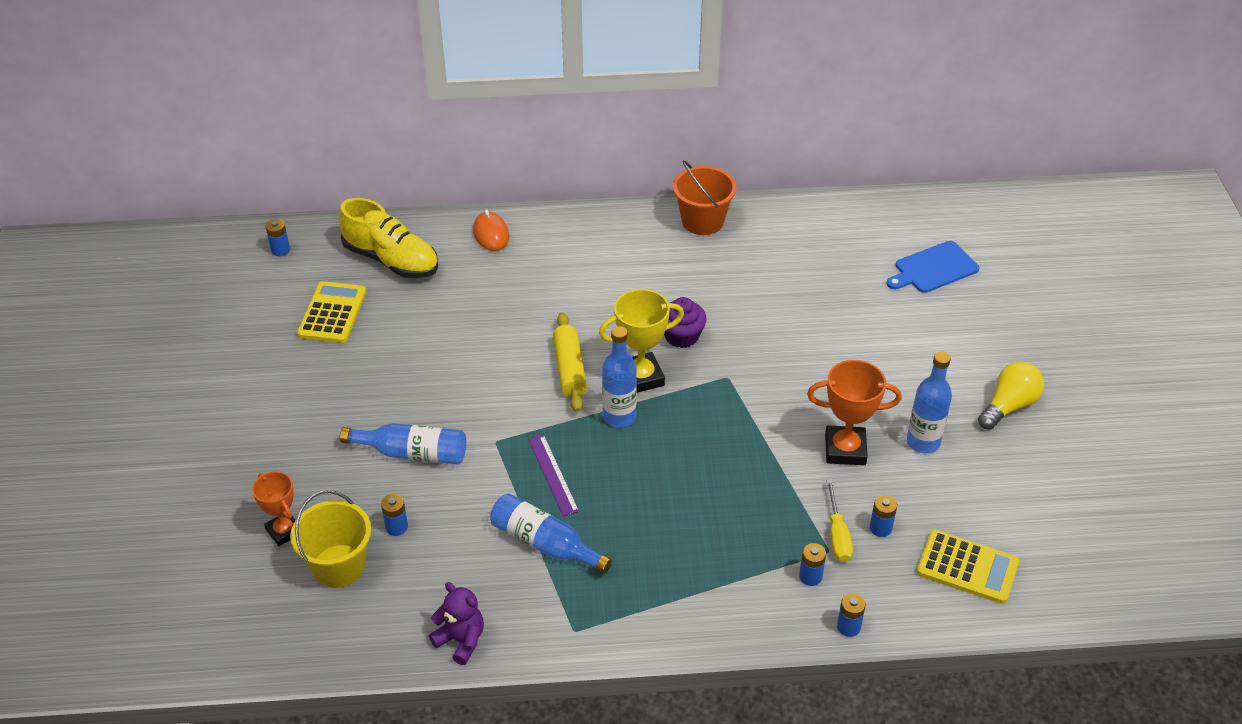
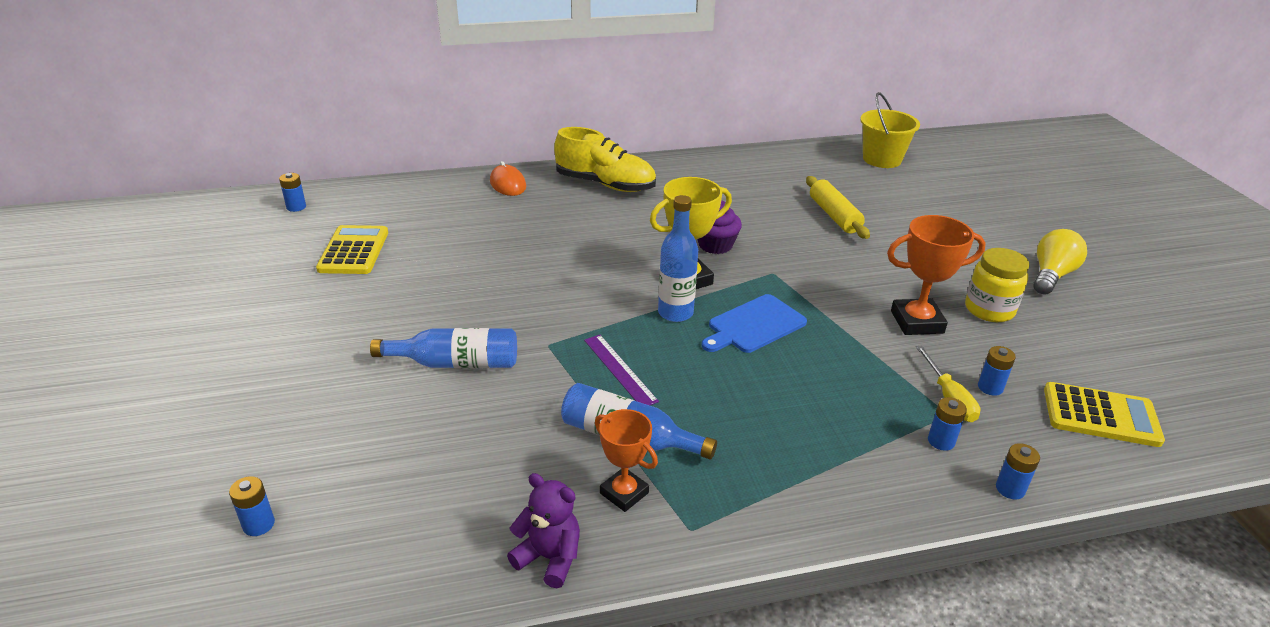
camera: 10 degrees left, 10 degrees down
orange trophy [252,471,296,546] -> orange trophy moved to [595,409,658,512]
yellow bucket [290,490,371,588] -> yellow bucket moved to [860,92,920,168]
yellow shoe [339,198,438,278] -> yellow shoe moved to [554,127,656,192]
blue battery [381,494,408,536] -> blue battery moved to [229,476,275,536]
yellow rolling pin [553,312,587,412] -> yellow rolling pin moved to [806,176,870,239]
orange bucket [673,160,737,235] -> none
blue cutting board [887,241,980,293] -> blue cutting board moved to [702,294,807,353]
blue bottle [907,352,952,453] -> yellow jar [965,248,1029,322]

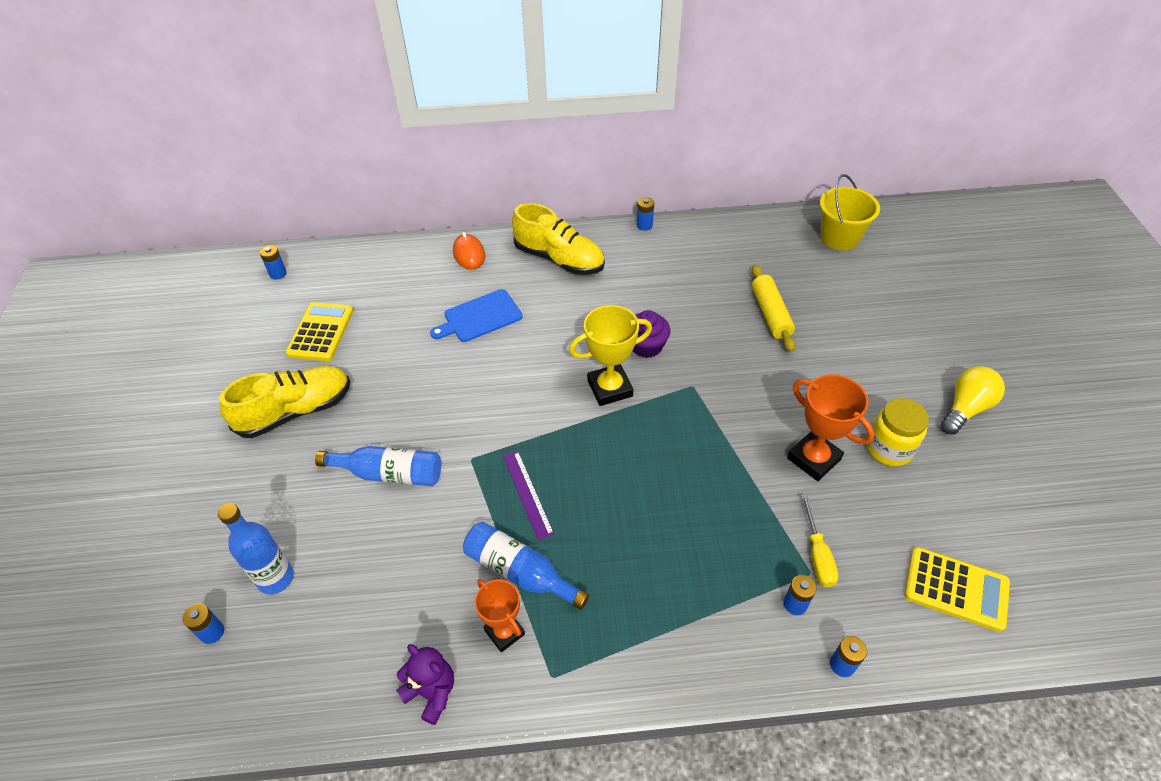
camera: 10 degrees right, 15 degrees up
blue bottle [658,195,698,322] -> blue bottle moved to [218,503,294,594]
blue cutting board [702,294,807,353] -> blue cutting board moved to [430,289,523,342]
orange trophy [887,215,986,335] -> orange trophy turned 45 degrees clockwise [787,374,875,481]
blue battery [978,346,1016,396] -> blue battery moved to [637,197,654,231]
none -> yellow shoe [219,366,350,438]

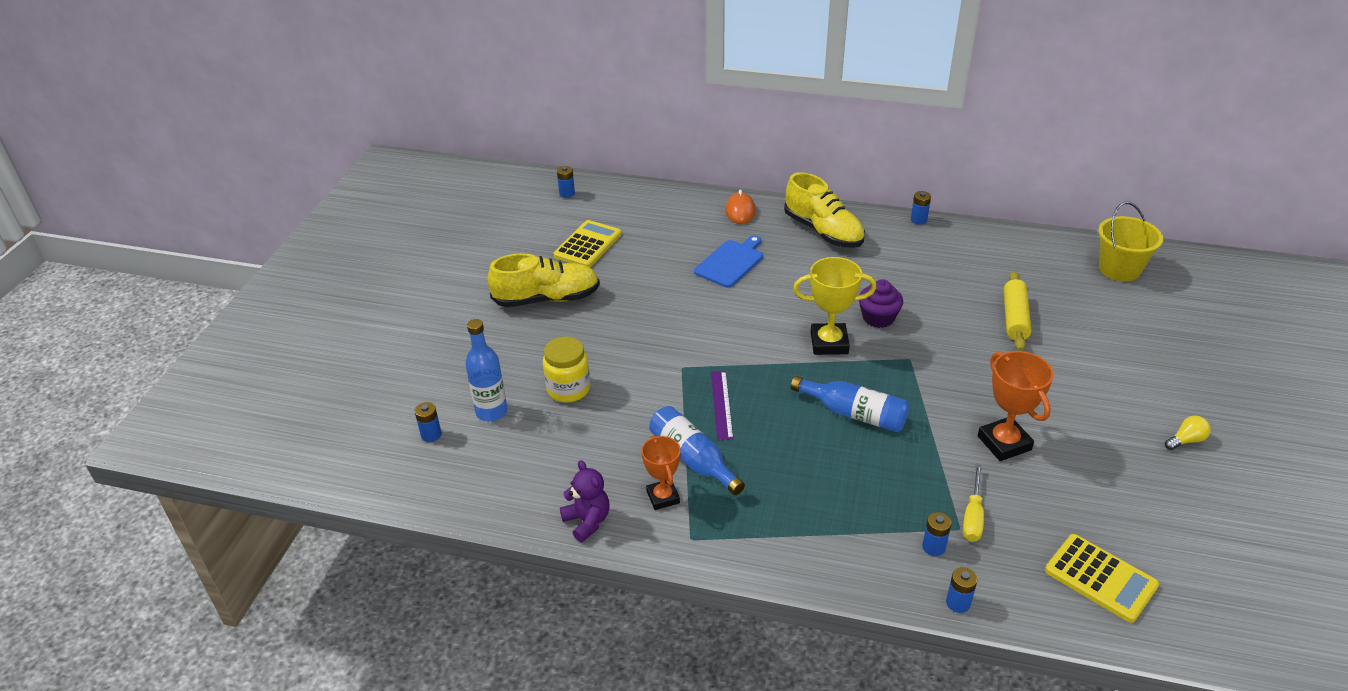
camera: 20 degrees right, 10 degrees down
blue bottle [315,446,441,486] -> blue bottle moved to [791,376,909,432]
blue cutting board [430,289,523,342] -> blue cutting board turned 135 degrees clockwise [694,235,763,288]
yellow jar [867,398,929,466] -> yellow jar moved to [543,337,590,403]
yellow light bulb [941,366,1005,435] -> yellow light bulb [1165,416,1211,450], size x0.58

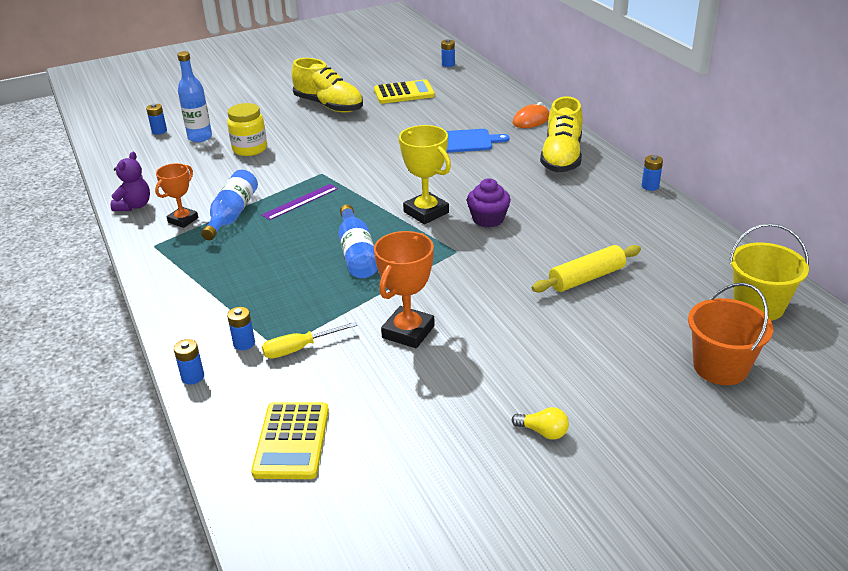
camera: 50 degrees right, 5 degrees down
none -> orange bucket [688,283,773,385]

